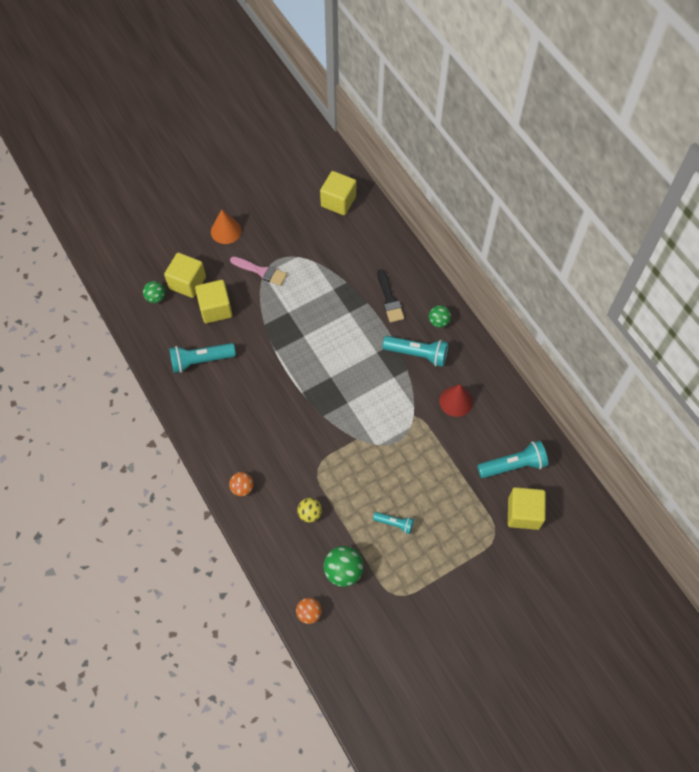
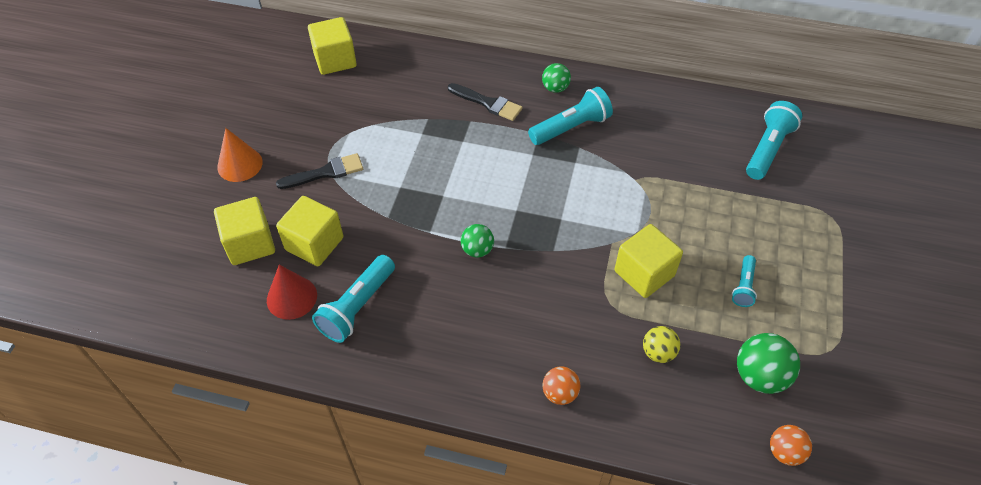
camera: 45 degrees left, 10 degrees down
green ball [143,281,165,303] -> green ball moved to [461,224,494,257]
pink brush [230,256,287,286] -> black brush [276,153,363,189]
turquoise flashlight [373,512,414,534] -> turquoise flashlight turned 135 degrees clockwise [732,255,757,307]
red cone [439,384,473,417] -> red cone moved to [267,265,317,320]
yellow cube [508,487,546,530] -> yellow cube moved to [615,224,683,298]

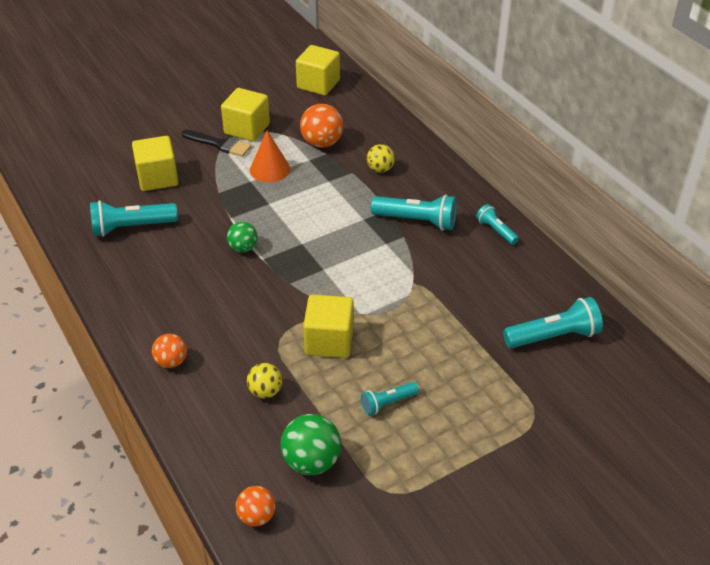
camera: 45 degrees right, 10 degrees down
yellow cube [214,197,275,265] -> yellow cube moved to [221,88,270,141]
orange cone [217,128,263,182] -> orange cone moved to [250,130,290,182]
red cone [267,265,317,320] -> none
black brush [448,83,522,121] -> yellow ball [367,144,395,173]
green ball [542,63,571,93] -> none
none -> orange ball [300,104,344,148]
none -> turquoise flashlight [476,204,519,245]

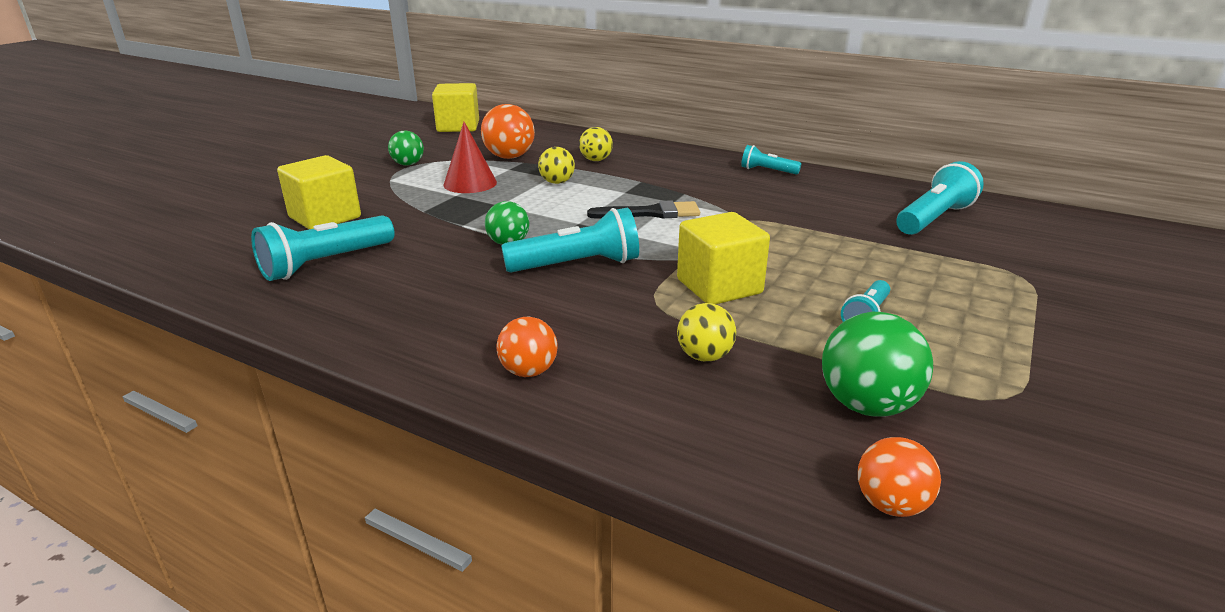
camera: 30 degrees left, 15 degrees down
black brush [181,130,252,157] -> black brush moved to [587,200,700,219]
yellow cube [221,88,270,141] -> green ball [388,130,424,165]
orange cone [250,130,290,182] -> red cone [444,122,497,193]
turquoise flashlight [371,195,457,231] -> turquoise flashlight moved to [501,208,639,272]
none -> yellow ball [538,147,575,184]

